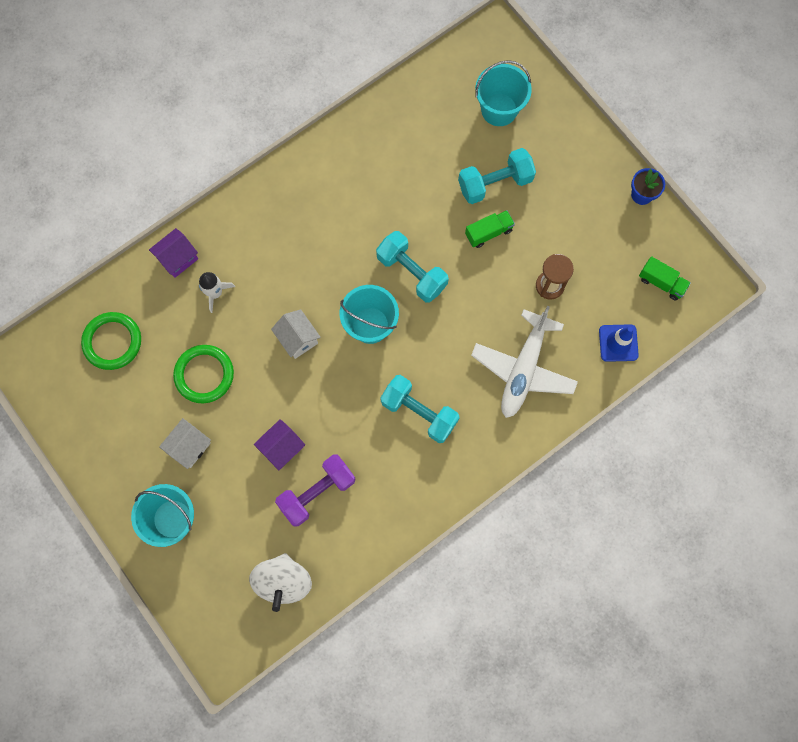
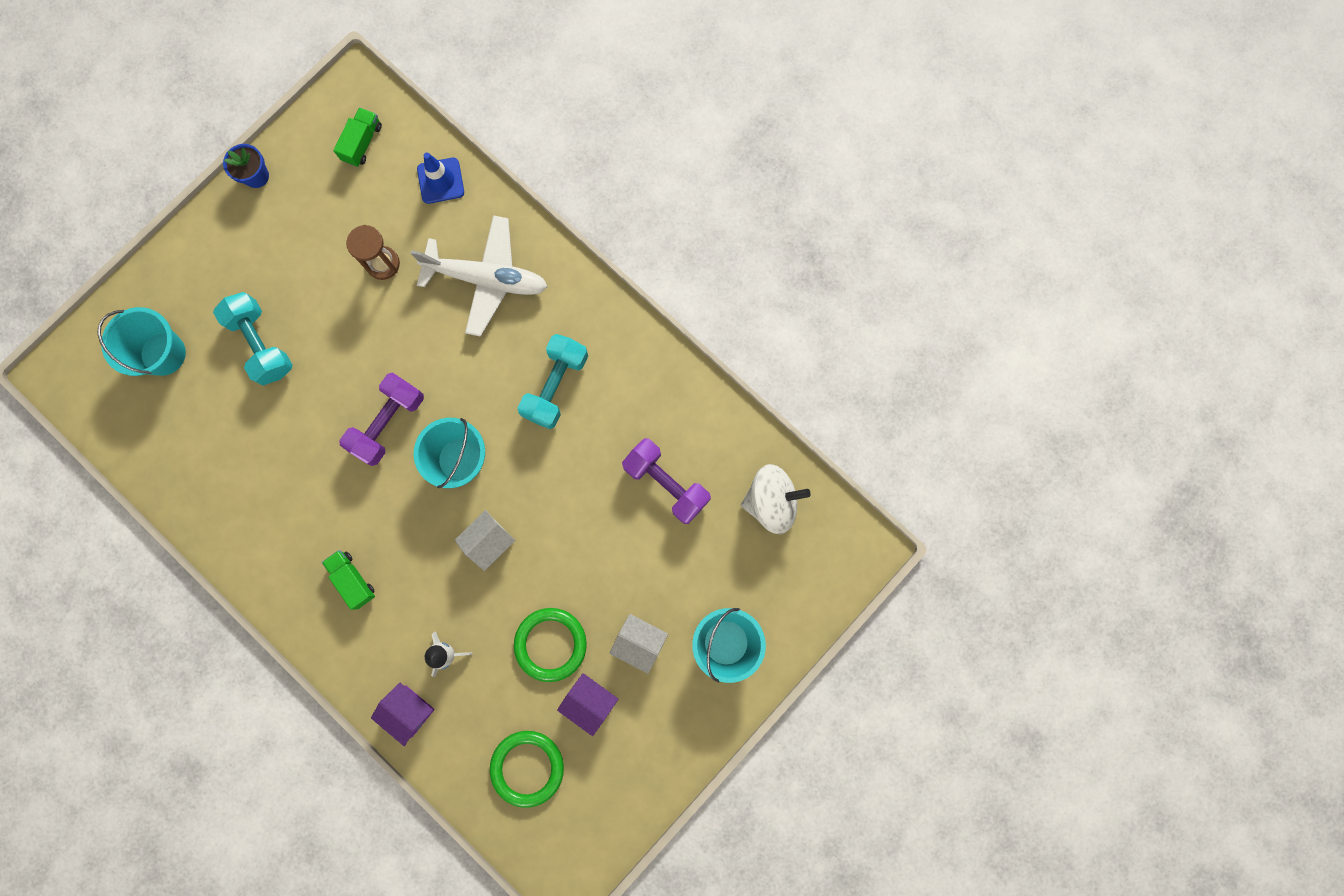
camera: 100 degrees left, 5 degrees up
purple house [254,419,305,470] -> purple house moved to [557,673,618,736]
turquoise dumbbell [376,231,449,303] -> purple dumbbell [339,373,424,466]
green truck [465,210,515,248] -> green truck moved to [322,550,375,610]

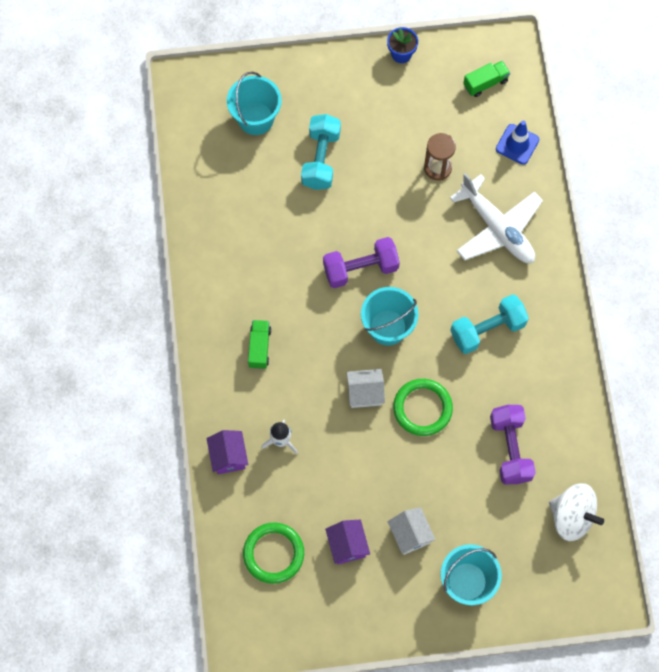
camera: 40 degrees right, 10 degrees down
green ring [514,608,587,682] -> green ring moved to [393,379,453,436]

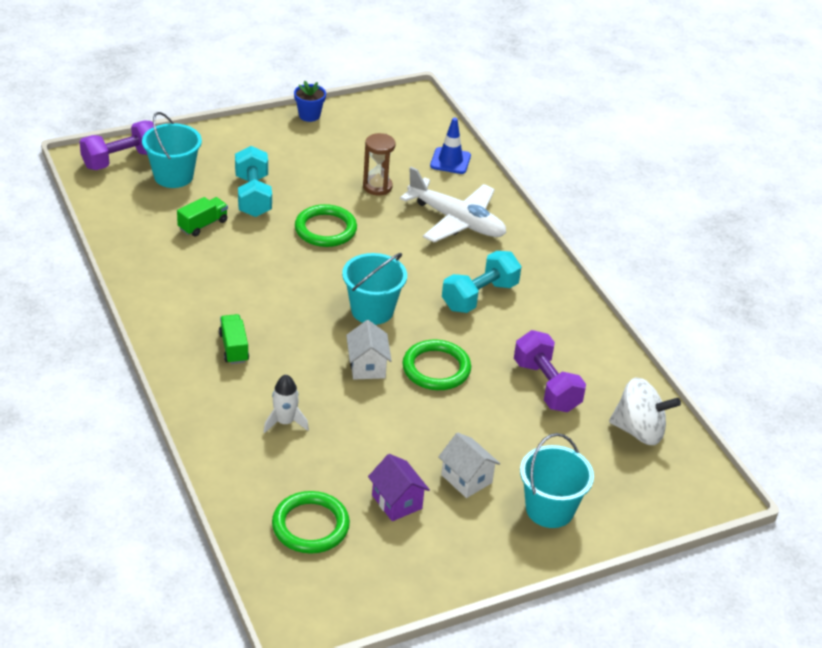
camera: 20 degrees left, 30 degrees down
purple house [207,430,248,474] -> none
purple dumbbell [323,237,400,288] -> purple dumbbell moved to [79,121,154,170]
white house [346,369,385,408] -> white house turned 75 degrees counterclockwise [346,320,392,380]
green truck [463,61,510,97] -> green truck moved to [177,197,228,237]
none -> green ring [295,204,357,247]

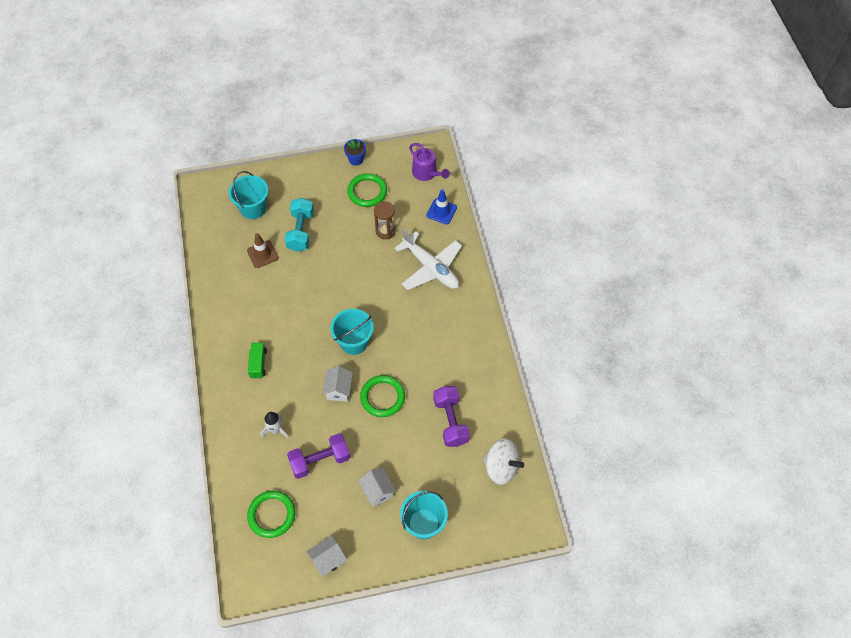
camera: 15 degrees right, 20 degrees up
purple dumbbell [79,121,154,170] -> purple dumbbell moved to [287,433,350,479]
green truck [177,197,228,237] -> brown traffic cone [247,233,278,268]
green ring [295,204,357,247] -> green ring moved to [347,173,387,207]
purple house [368,454,430,521] -> none
turquoise dumbbell [442,251,522,313] -> none
none -> white house [307,535,347,577]
none -> purple watering can [409,143,450,181]

